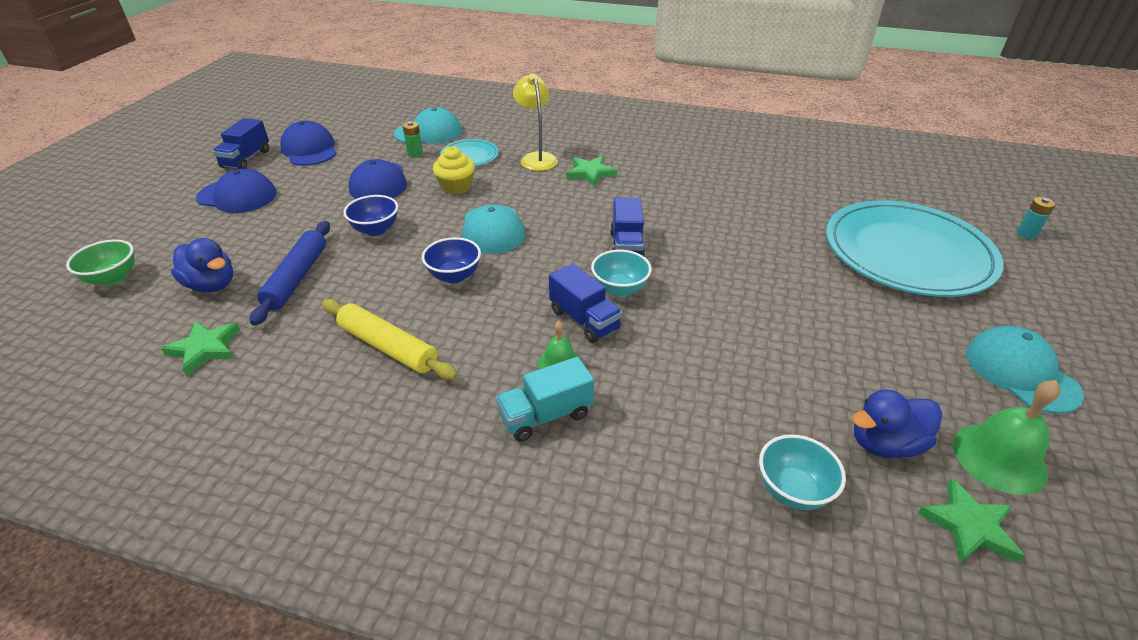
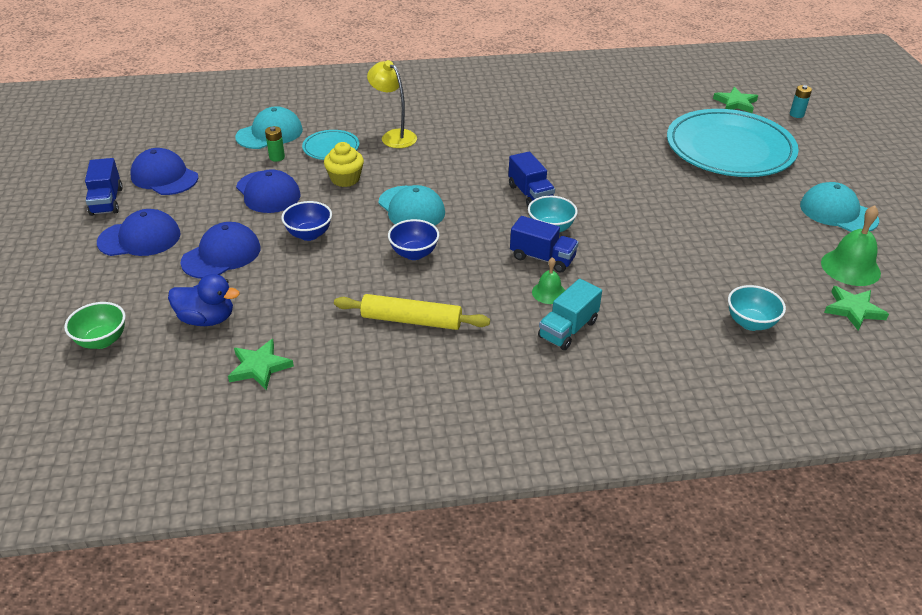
camera: 25 degrees left, 0 degrees up
blue rolling pin [250,221,330,326] -> none
green star [567,156,617,186] -> green star moved to [713,87,758,113]
blue duck [852,390,942,458] -> none
none -> blue cap [181,222,260,279]

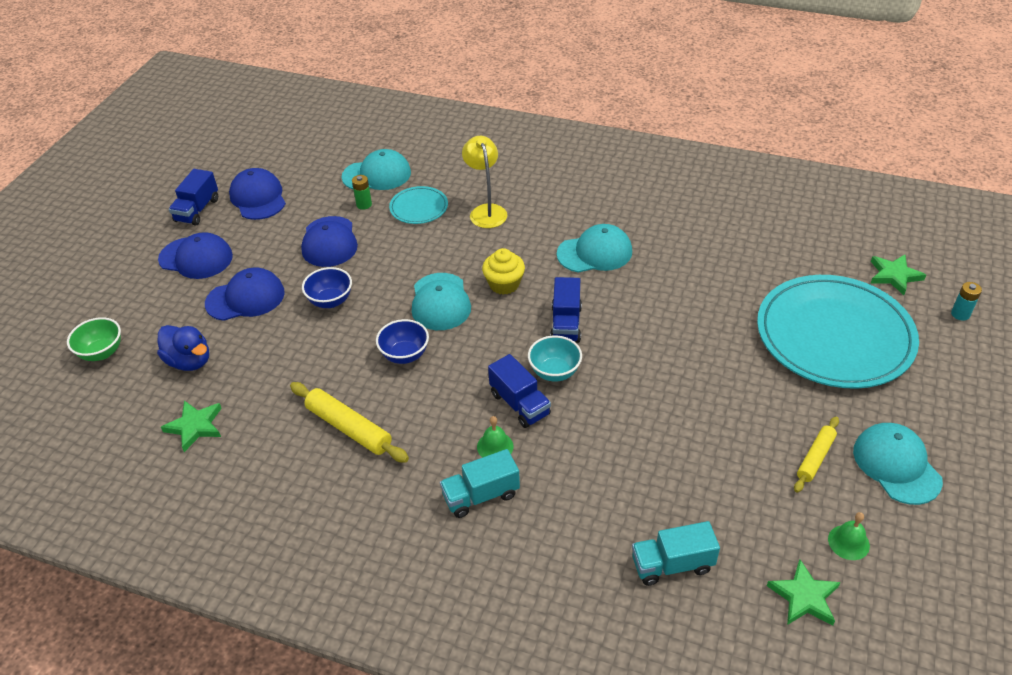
camera: 30 degrees right, 5 degrees up
yellow cupcake [324,142,364,187] -> yellow cupcake moved to [482,248,525,295]
turquoise bowl [728,285,786,331] -> turquoise truck [632,521,720,586]
green bell [821,205,881,286] -> green bell [828,512,870,560], size x0.58
none -> turquoise cap [557,224,632,273]
none -> yellow rolling pin [794,416,839,493]

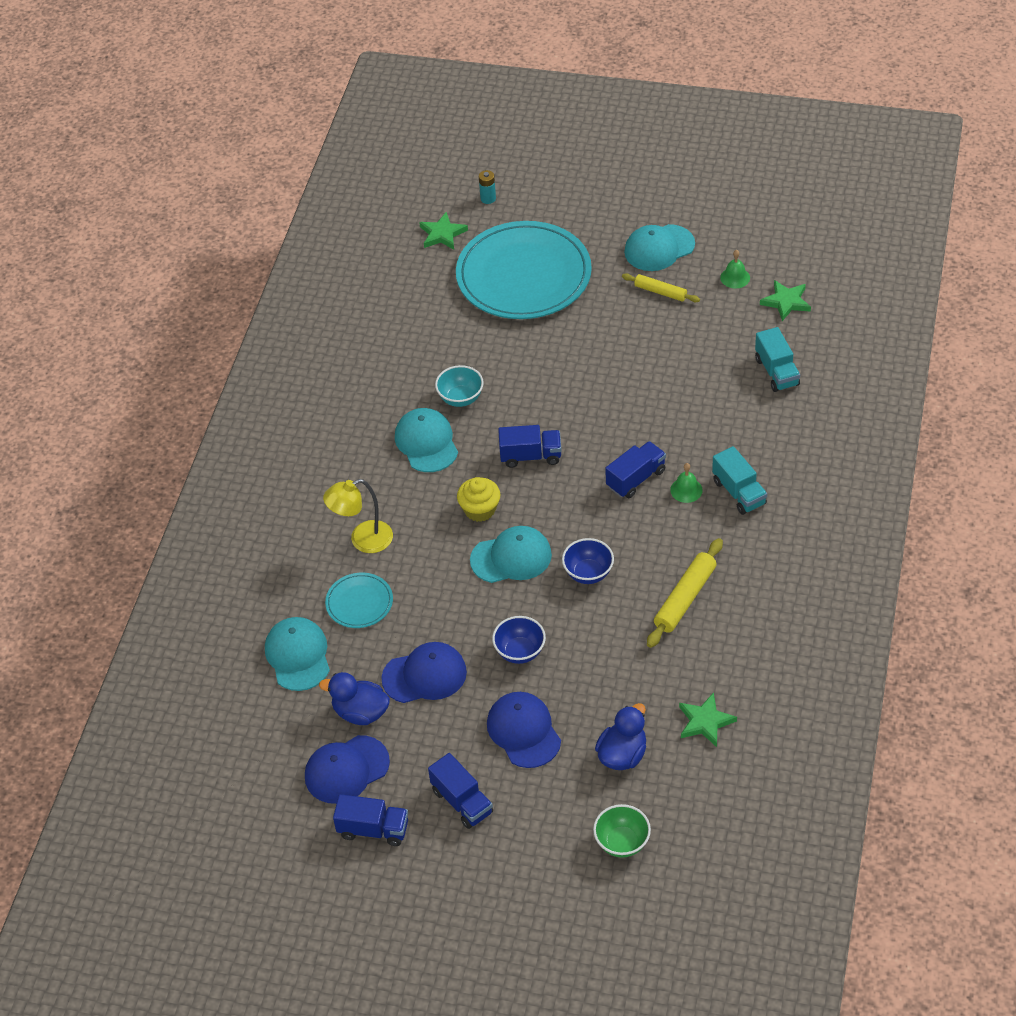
camera: 95 degrees left, 5 degrees up
blue cap [158,232,233,279] -> blue truck [428,753,493,829]
green battery [352,175,372,210] -> none
turquoise bowl [528,336,582,381] -> turquoise bowl moved to [435,365,484,407]
none -> blue duck [319,672,390,725]

